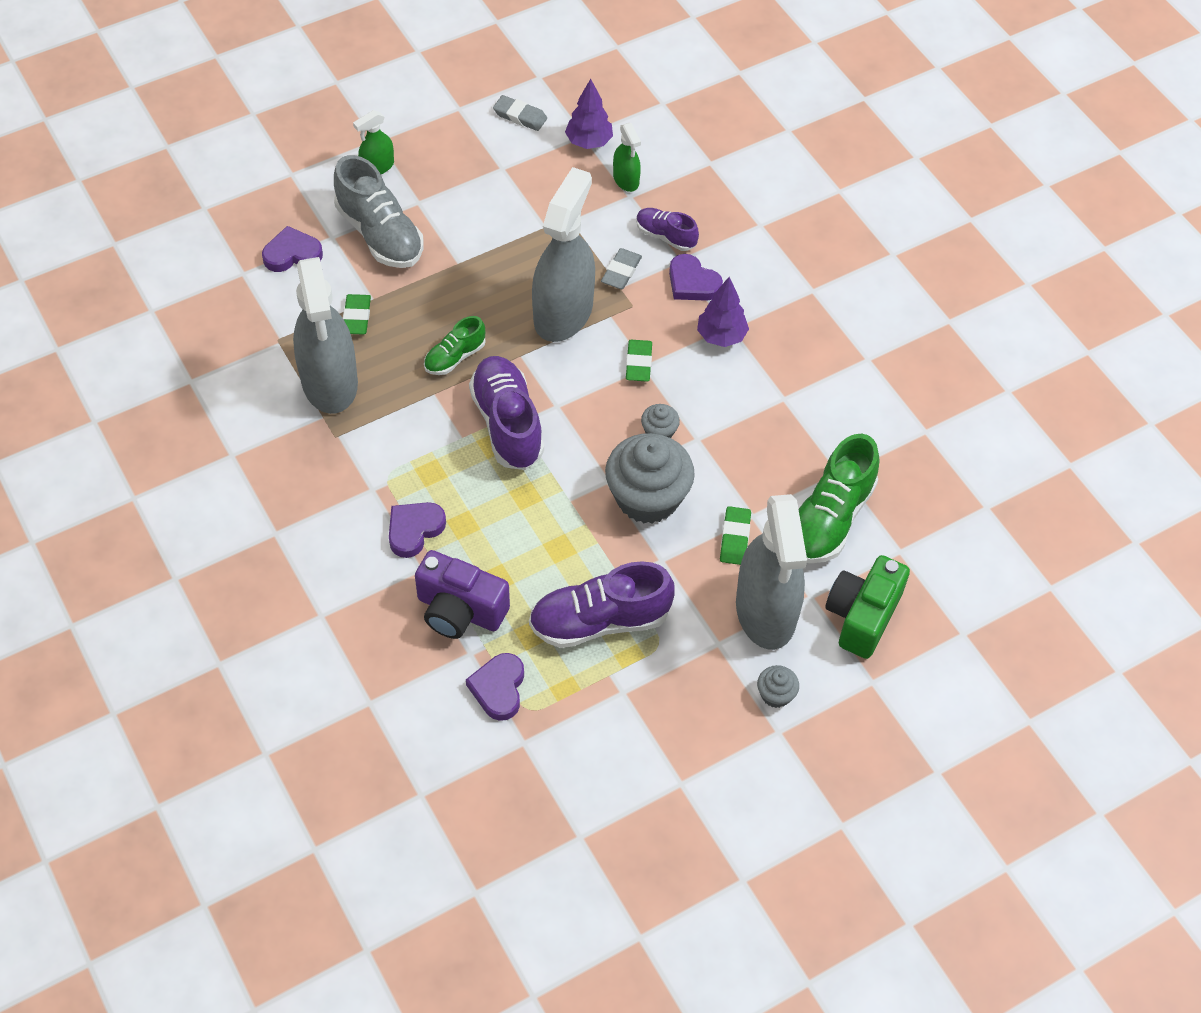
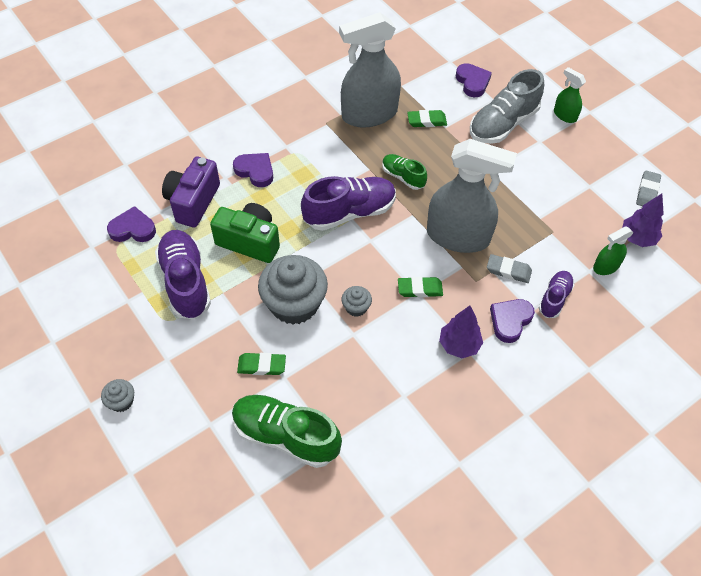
camera: 85 degrees right, 0 degrees up
grey spray bottle [736,494,807,650] -> none
green camera [825,555,910,659] -> green camera moved to [210,203,280,263]

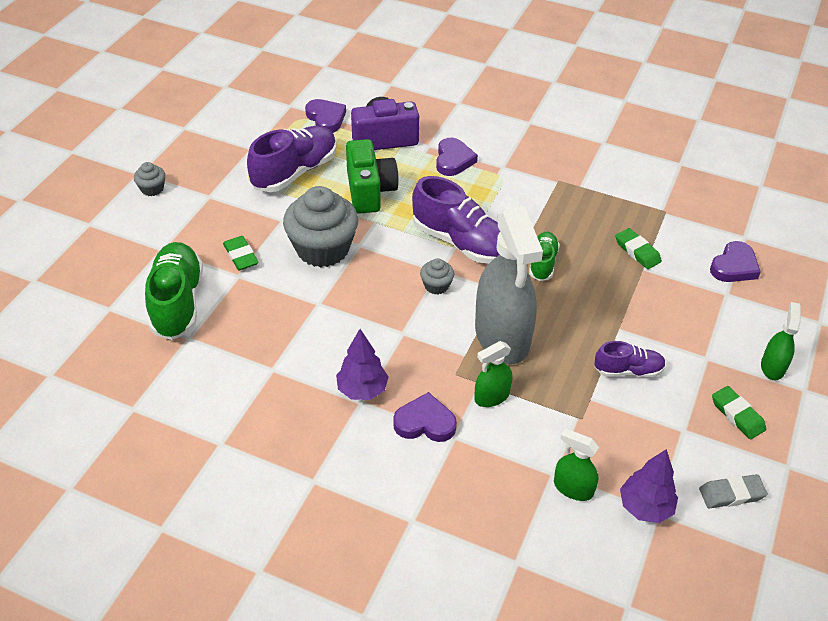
camera: 60 degrees right, 10 degrees down
grey spray bottle [339,12,401,128] -> none
grey cupcake [342,286,372,317] -> grey cupcake moved to [420,258,454,294]
green eraser [398,277,443,298] -> green eraser moved to [712,386,766,439]
grey shoe [470,69,544,144] -> none
grey eraser [487,254,532,283] -> green spray bottle [474,341,512,407]
purple shoe [539,271,574,318] -> purple shoe moved to [594,341,666,377]

